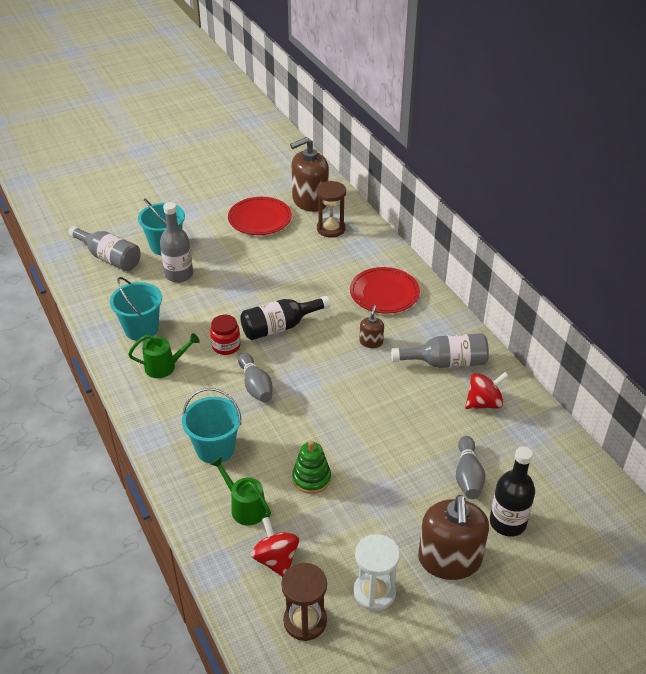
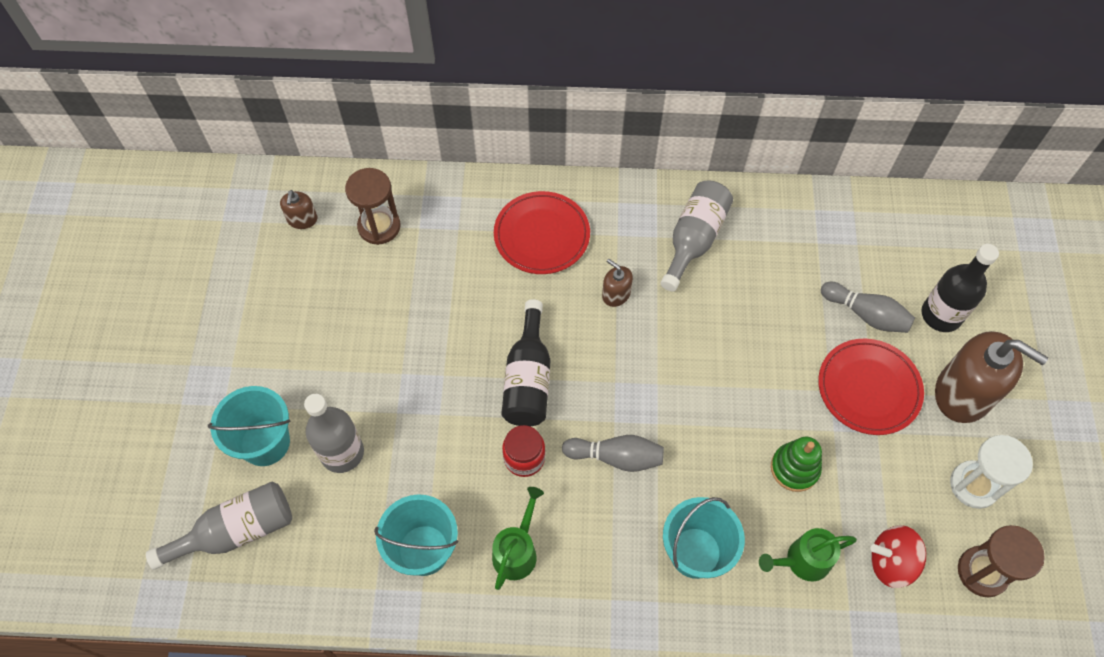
camera: 60 degrees left, 20 degrees up
red plate [228,197,292,235] -> red plate moved to [818,339,924,435]
brown soap dispenser [290,137,329,212] -> brown soap dispenser [280,190,317,229], size x0.47
red spinning top [465,372,509,409] -> none

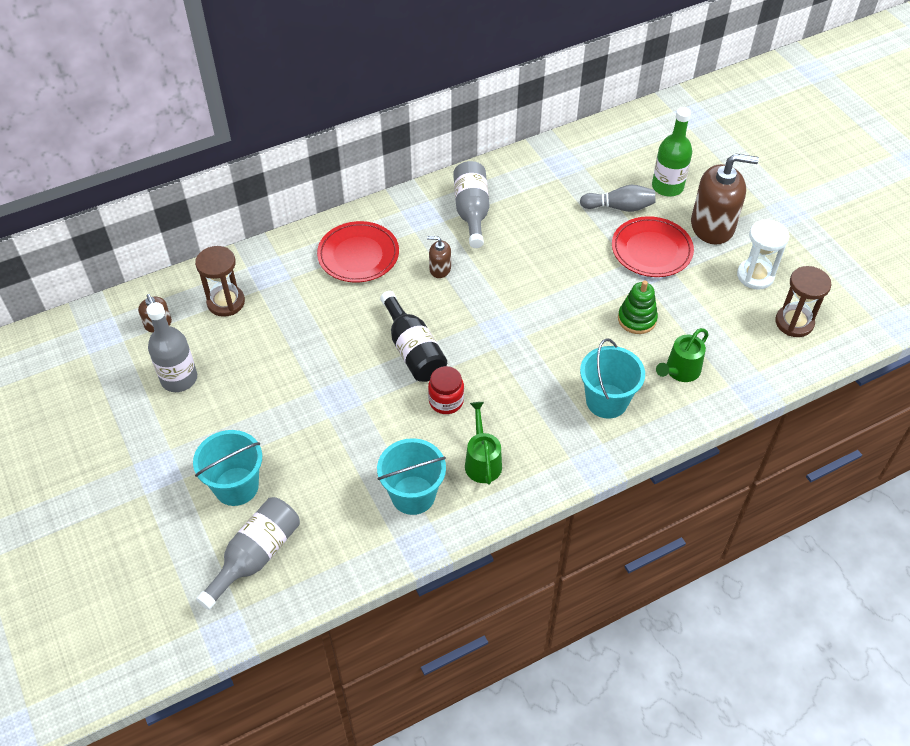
camera: 30 degrees left, 10 degrees down
grey bottle [304,394,364,473] -> grey bottle moved to [146,302,197,392]
grey bowling pin [562,435,664,472] -> none
red spinning top [871,525,926,588] -> none
black bottle [922,244,999,332] -> green bottle [652,107,692,197]

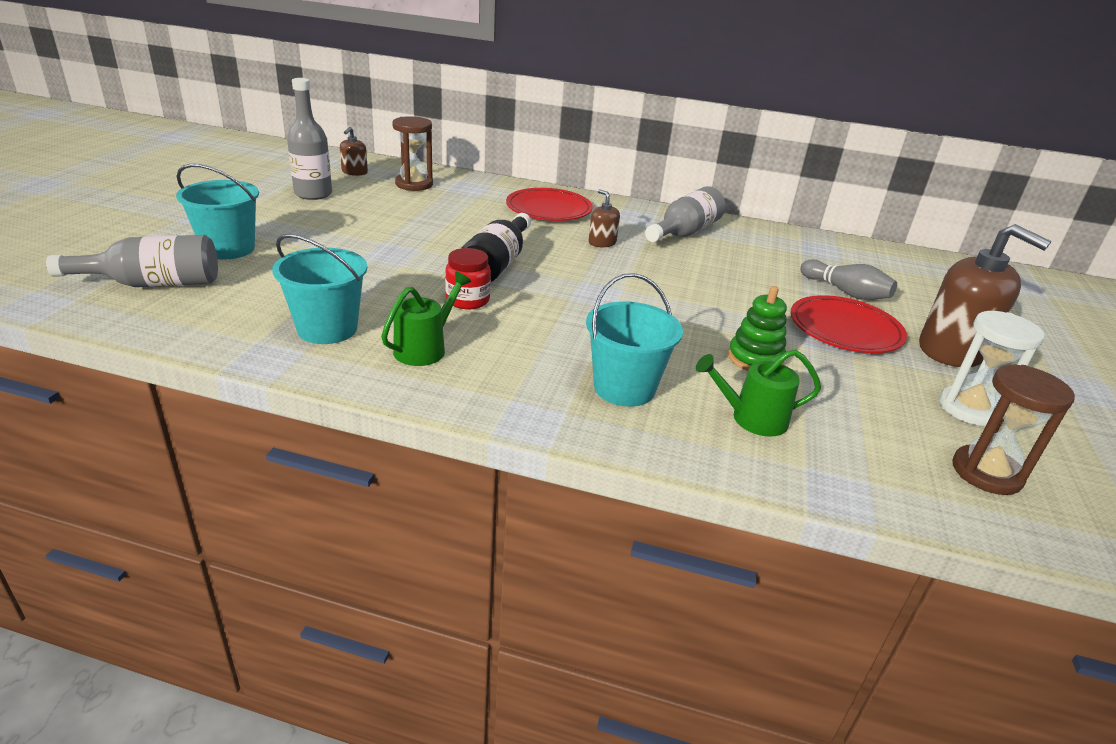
camera: 40 degrees right, 20 degrees down
green bottle [652,107,692,197] -> none

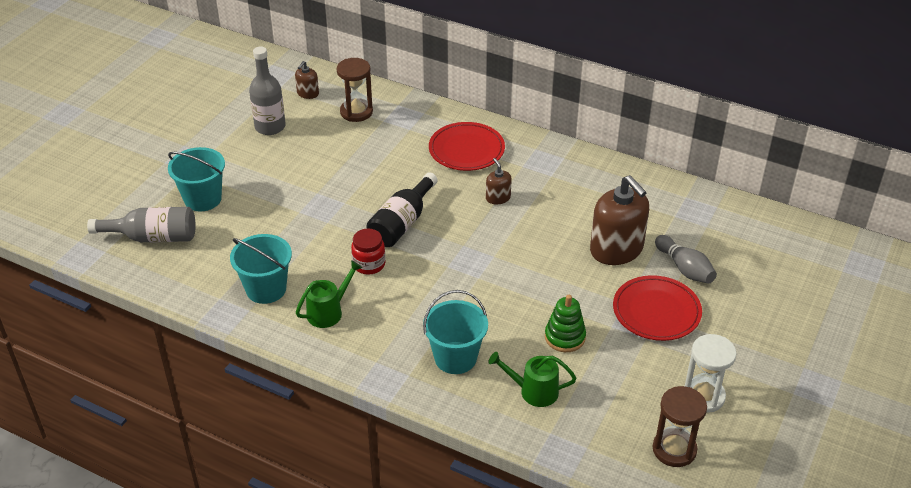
camera: 15 degrees right, 10 degrees up
grey bottle [645,186,725,242] -> none
brown soap dispenser [919,224,1052,367] -> brown soap dispenser moved to [590,175,649,265]

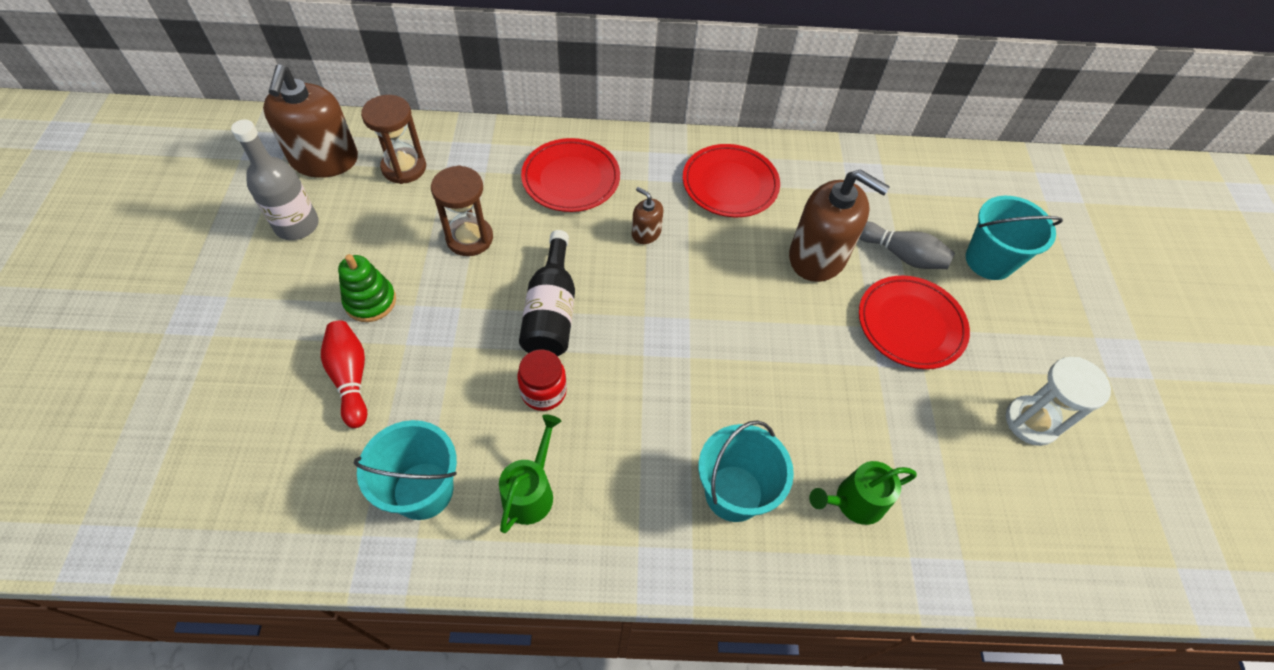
camera: 30 degrees left, 15 degrees up
grey bottle [87,207,196,243] -> none
turquoise bucket [168,147,225,211] -> turquoise bucket moved to [966,196,1063,280]
brown soap dispenser [295,61,319,99] -> brown soap dispenser [263,64,358,178], size x2.13
green stacking toy [545,295,586,352] -> green stacking toy moved to [338,254,396,322]
brown hourglass [653,386,707,467] -> brown hourglass moved to [431,165,493,256]
none -> red bowling pin [321,321,367,428]
none -> red plate [683,144,780,217]

